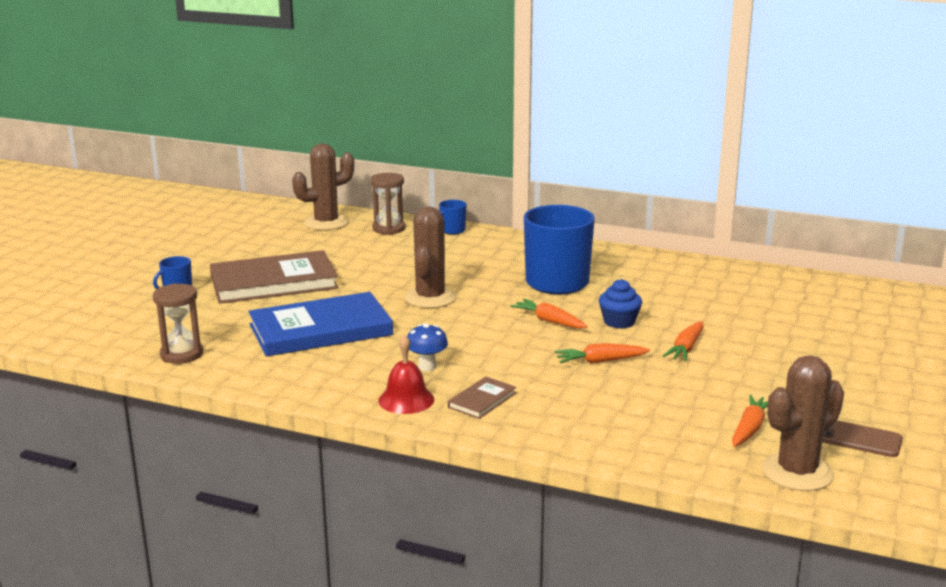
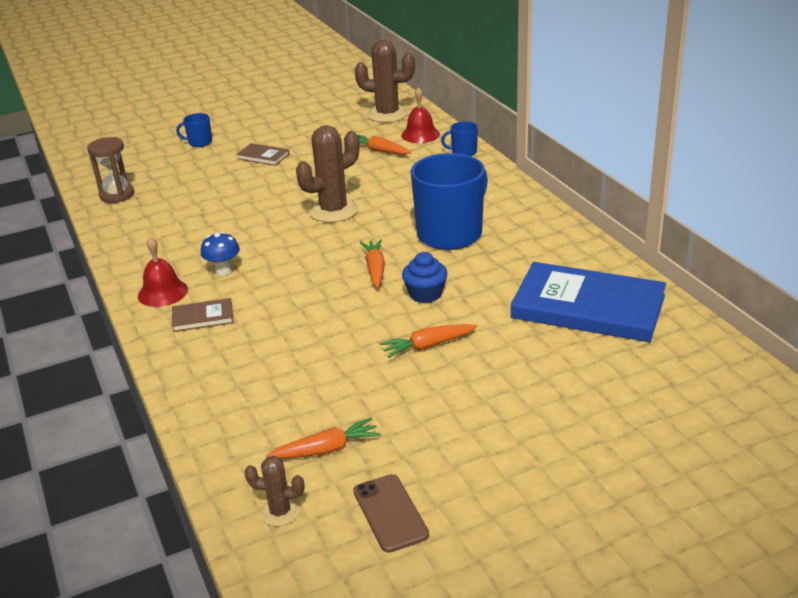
camera: 45 degrees right, 10 degrees up
brown book [210,250,338,304] -> brown book [236,143,290,166], size x0.44
blue book [248,292,393,357] -> blue book moved to [511,262,666,342]
brown hourglass [370,173,405,235] -> red bell [401,87,440,143]
orange carrot [555,343,650,364] -> orange carrot moved to [357,135,411,155]
brown cactus [762,355,844,491] -> brown cactus [245,456,304,526], size x0.52

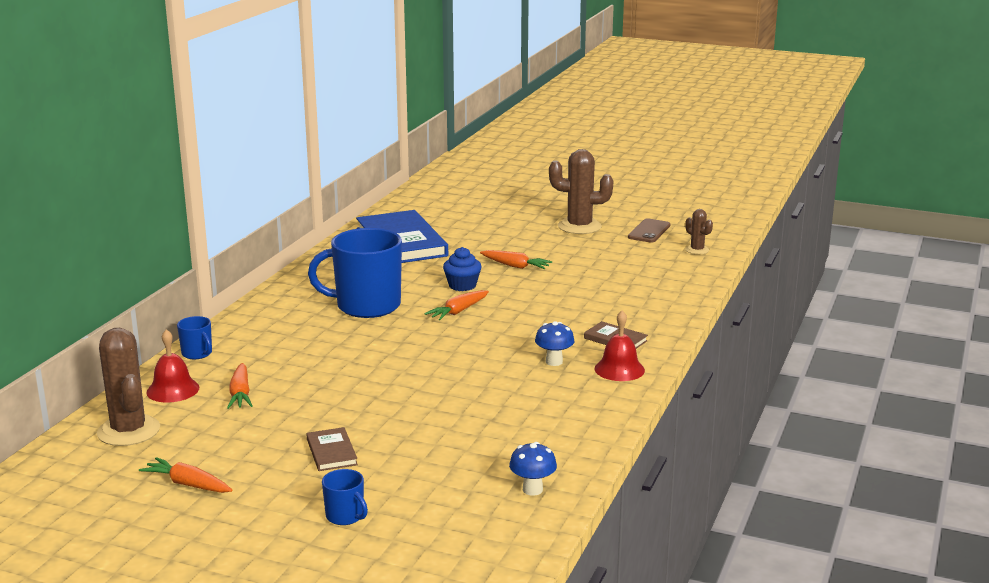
camera: 135 degrees left, 10 degrees down
brown hourglass [87,137,134,203] -> blue mushroom [509,442,557,496]
orange carrot [266,417,381,459] -> orange carrot moved to [139,457,232,493]
brown cactus [296,125,359,223] -> brown cactus moved to [549,149,613,234]

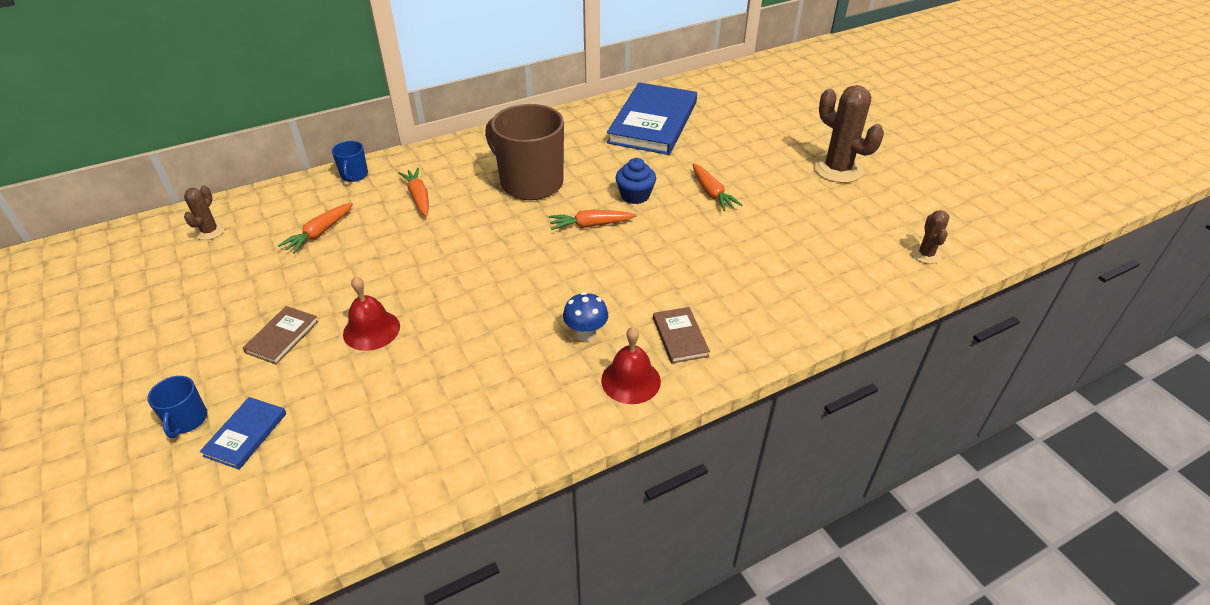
camera: 40 degrees right, 20 degrees up
brown cactus [97,328,160,446] -> brown cactus [184,186,225,240], size x0.52
orange carrot [139,457,232,493] -> orange carrot moved to [398,168,429,217]
red bell [146,329,199,403] -> red bell moved to [343,276,400,351]
blue mug [308,228,402,318] -> brown mug [485,104,564,200]
blue mushroom [509,442,557,496] -> none
brown phone [628,218,670,243] -> none
none -> blue book [200,397,286,470]

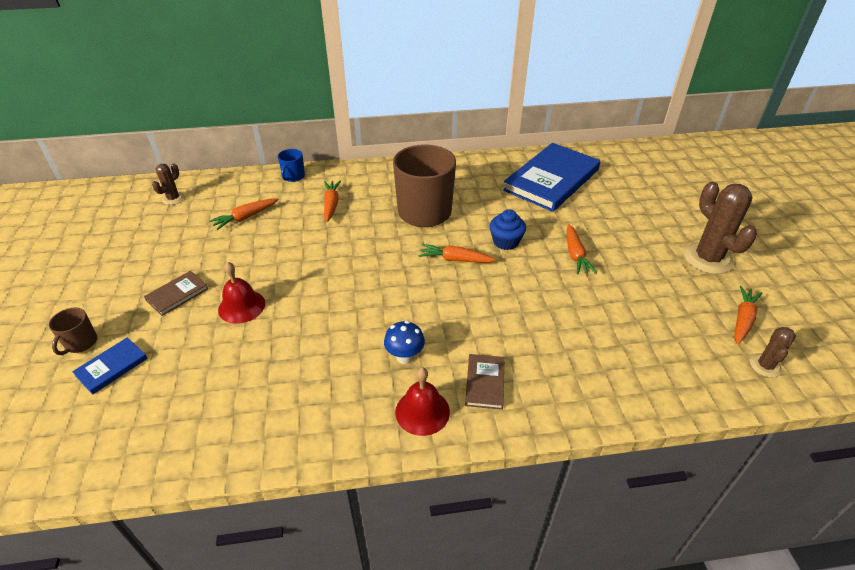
camera: 20 degrees right, 0 degrees up
blue mug [147,376,207,438] -> brown mug [49,308,97,355]
none -> orange carrot [734,286,763,345]

